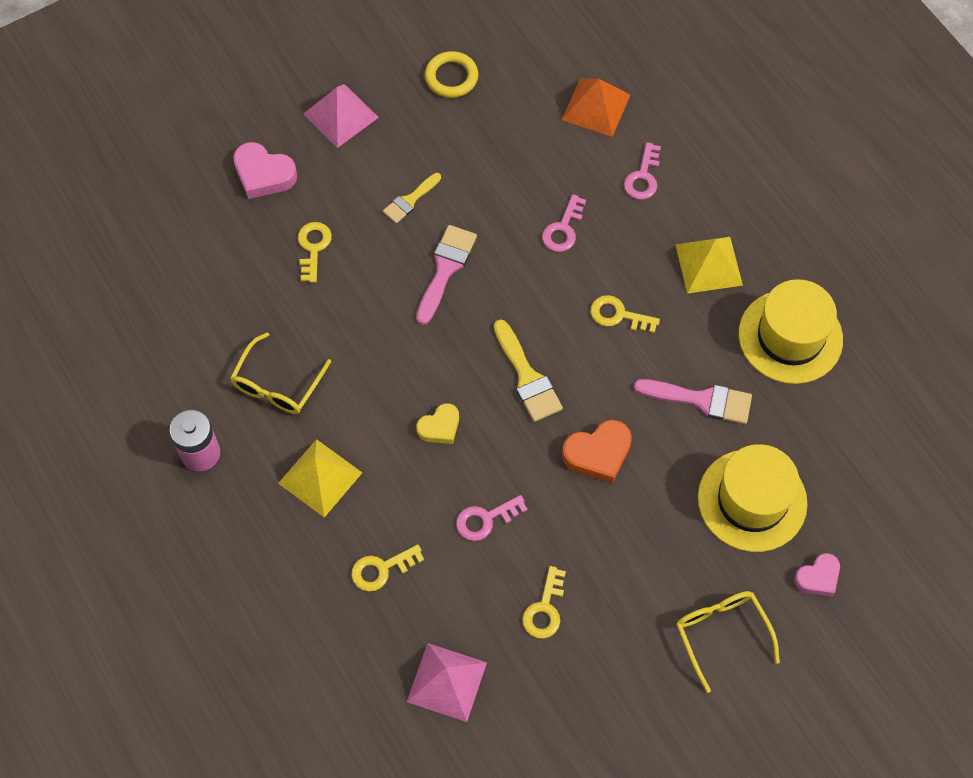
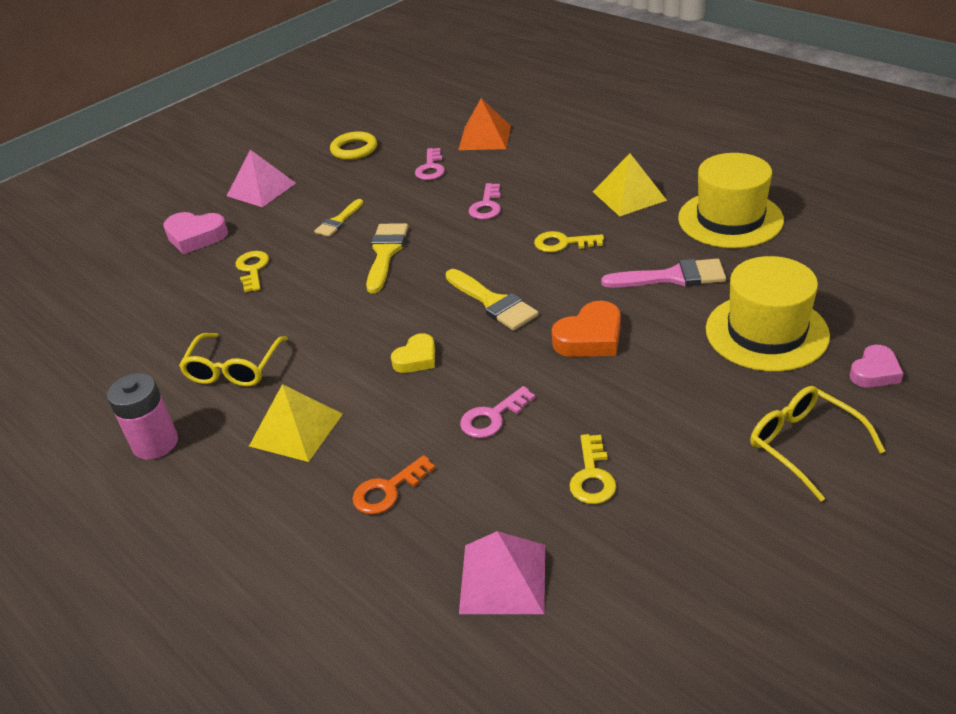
camera: 10 degrees left, 25 degrees down
yellow key [351,544,424,592] -> orange key [352,455,435,515]
pink brush [416,225,477,325] -> yellow brush [366,223,408,293]
pink key [624,142,661,200] -> pink key moved to [415,148,445,180]

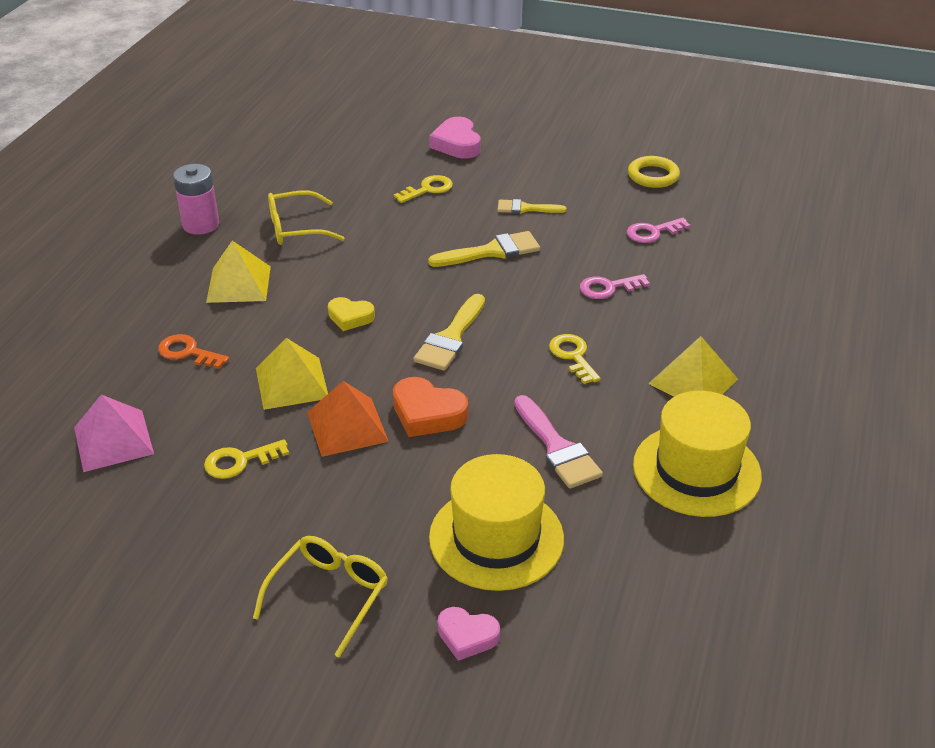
camera: 60 degrees right, 0 degrees up
pink pyramid [227,150,296,207] -> none
orange pyramid [458,98,511,150] -> orange pyramid moved to [307,381,389,457]
pink key [460,386,535,438] -> yellow pyramid [256,338,328,410]

